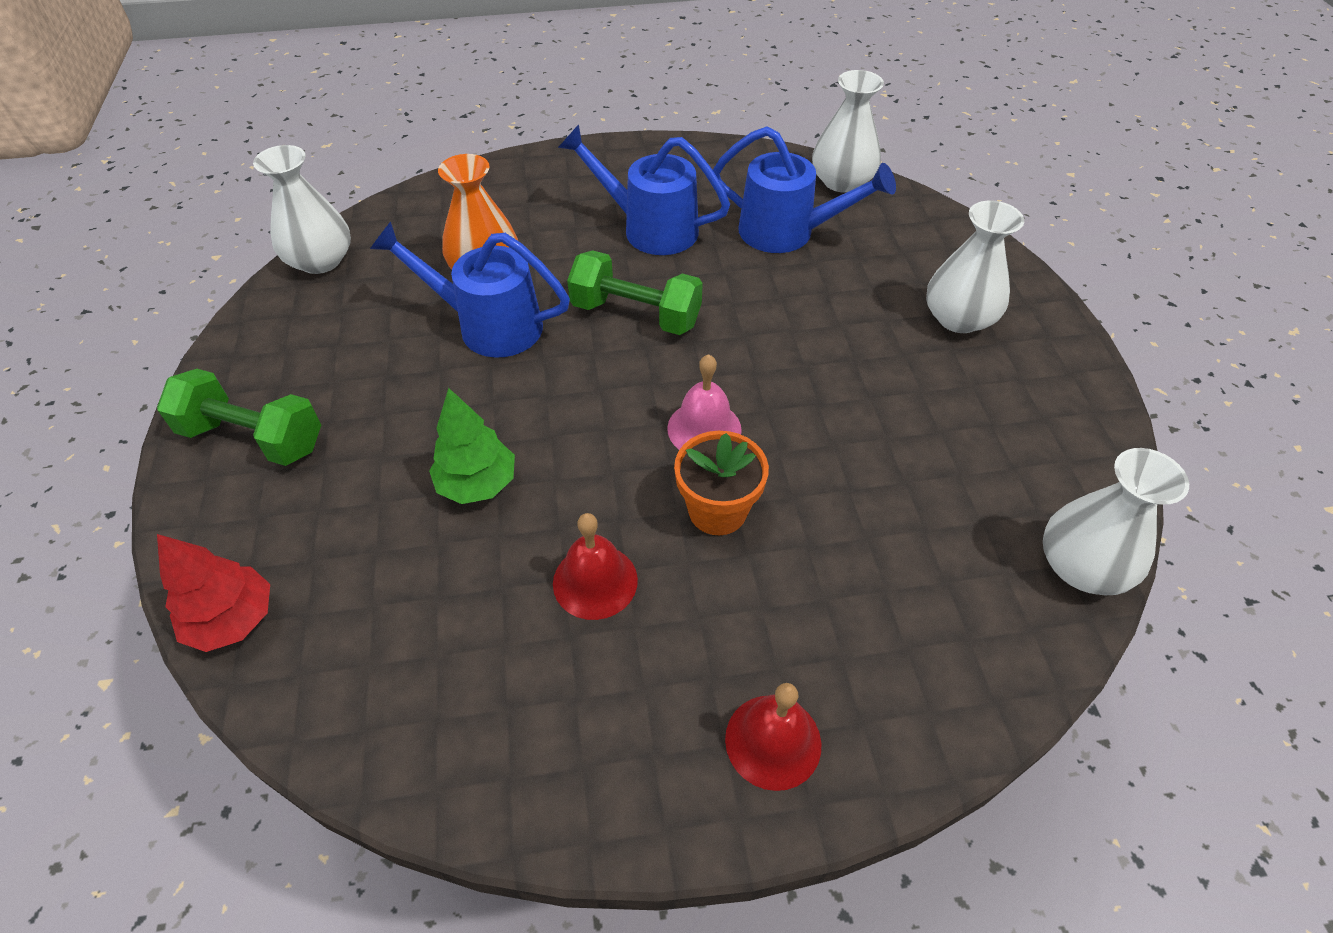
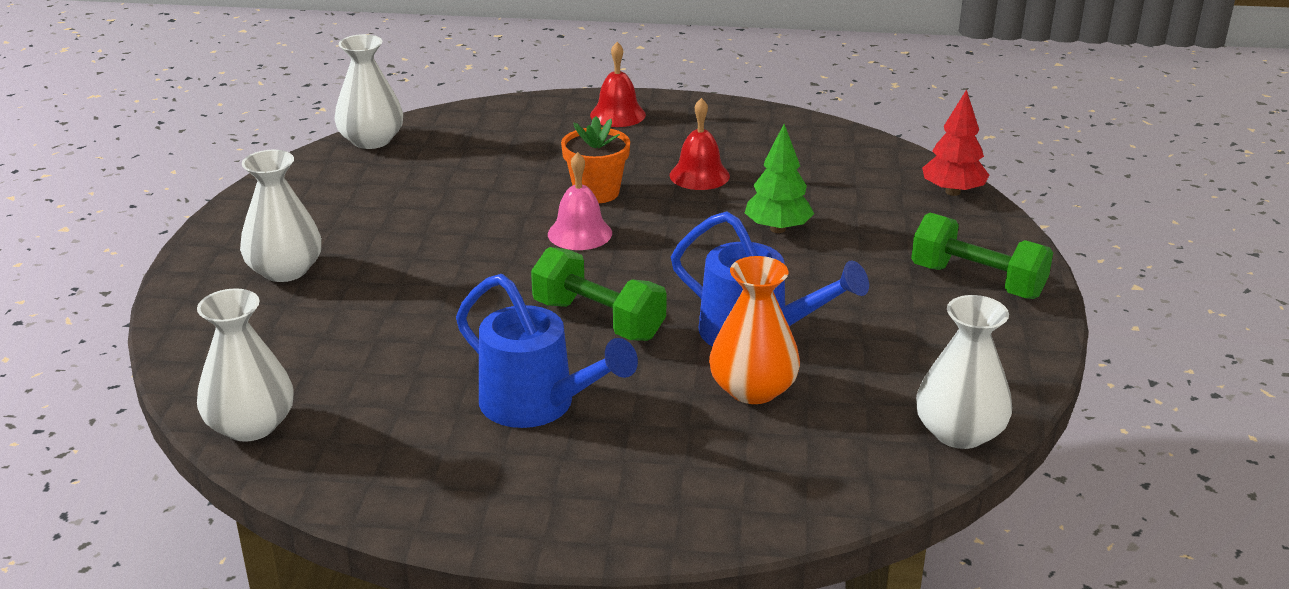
camera: 165 degrees left, 20 degrees down
blue watering can [713,127,896,253] -> none

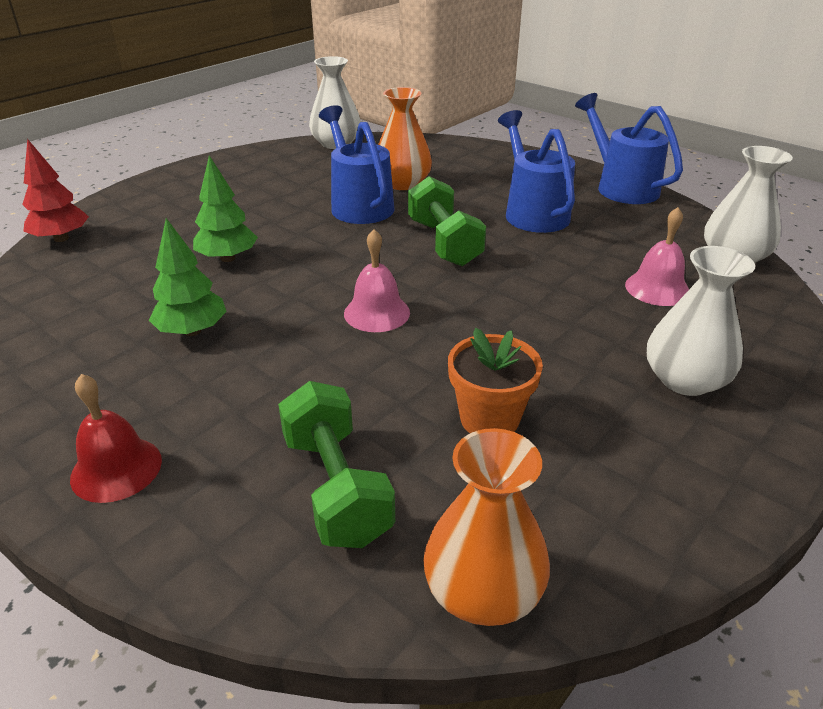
camera: 145 degrees left, 5 degrees up
white vase [334,34,403,149] -> orange vase [423,428,550,626]
orange flower pot [561,116,630,203] -> orange flower pot moved to [448,328,543,433]
red bell [670,98,730,190] -> green tree [149,218,227,336]
green dumbbell [911,213,1053,299] -> green dumbbell moved to [278,381,395,548]
none -> blue watering can [575,93,683,204]
none -> pink bell [625,207,689,306]

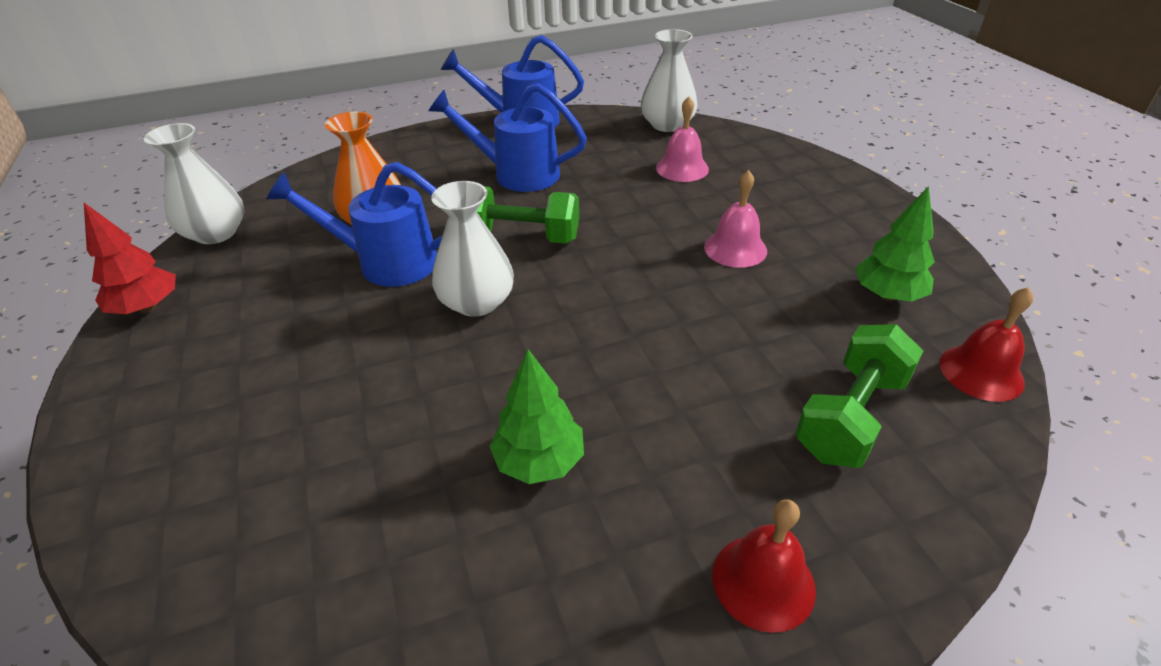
camera: 60 degrees left, 5 degrees up
red tree [22,139,89,242] -> red tree moved to [84,203,176,314]
green tree [193,156,258,262] -> green tree moved to [855,186,935,302]
green dumbbell [278,381,395,548] -> green dumbbell turned 60 degrees counterclockwise [795,324,923,468]
pink bell [344,229,410,332] -> pink bell moved to [704,170,767,268]
orange vase [423,428,550,626] -> red bell [940,287,1033,402]
orange flower pot [448,328,543,433] -> none
white vase [647,246,755,396] -> white vase moved to [431,181,514,317]

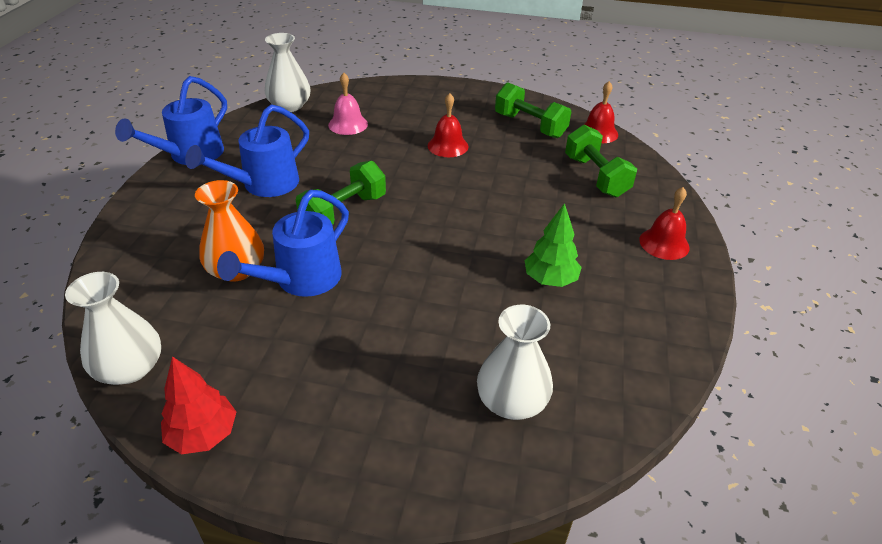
camera: 60 degrees left, 0 degrees up
white vase [431,181,514,317] -> white vase moved to [477,305,553,420]
pink bell [704,170,767,268] -> red bell [428,93,469,157]
green tree [855,186,935,302] -> green dumbbell [495,82,571,138]

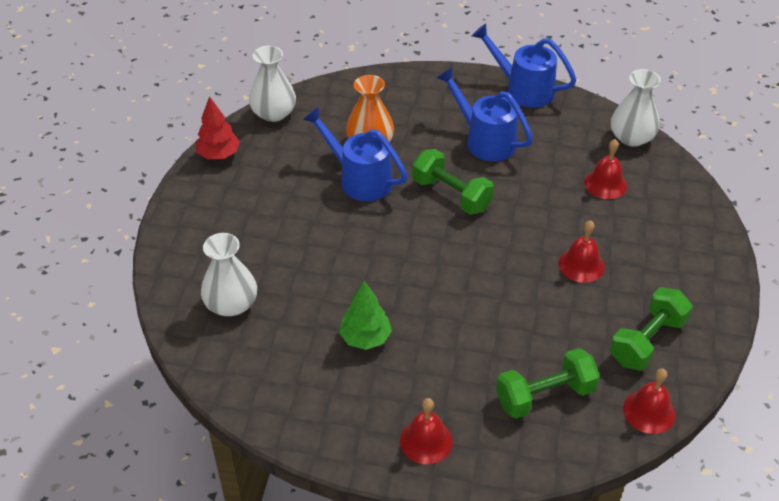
camera: 90 degrees right, 5 degrees up
pink bell [328,73,368,135] -> red bell [584,139,627,199]

